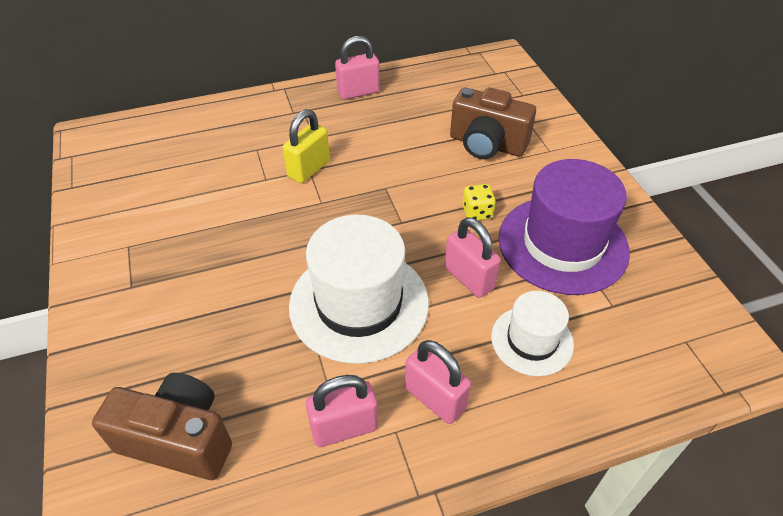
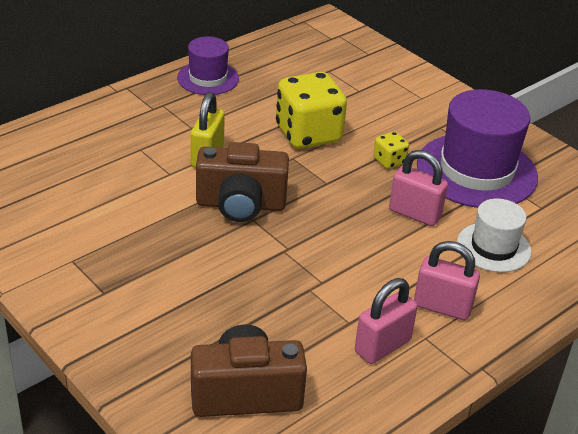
camera: 25 degrees left, 10 degrees down
white hat [289,215,429,364] -> none
pink padlock [335,36,380,100] -> purple hat [177,37,239,95]
brown camera [450,87,536,159] -> brown camera moved to [196,142,289,222]
none -> yellow dice [276,72,347,149]

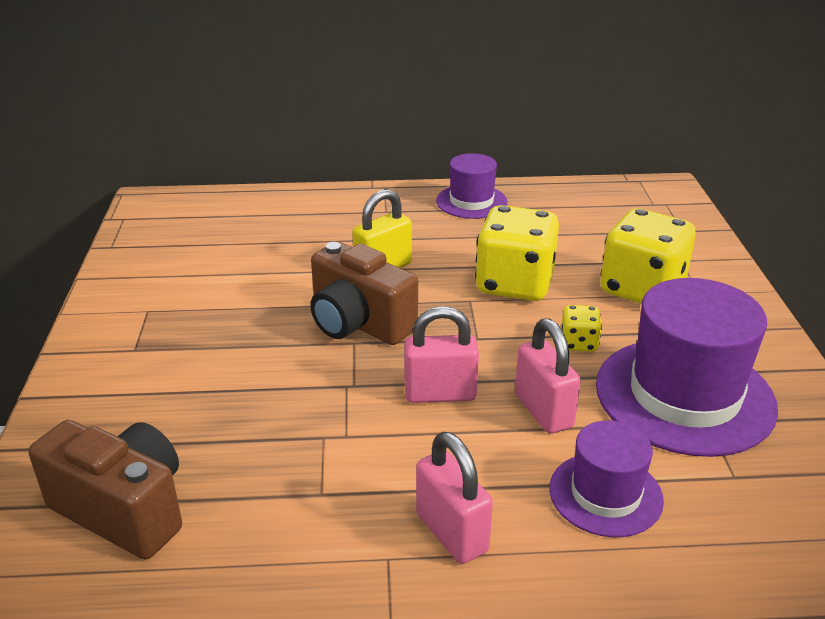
camera: 40 degrees right, 5 degrees down
pink padlock [355,278,417,364] -> pink padlock moved to [404,306,479,403]
white hat [457,199,531,272] -> purple hat [549,420,664,537]
none -> yellow dice [600,208,696,304]

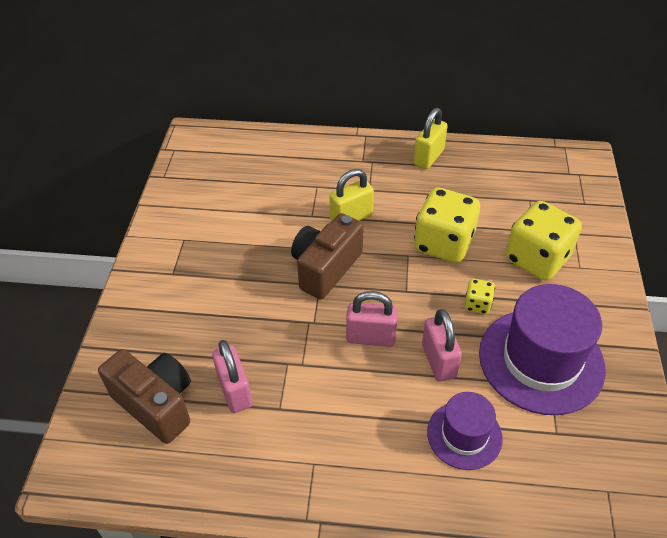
camera: 10 degrees right, 15 degrees up
brown camera [310,242,418,345] -> brown camera turned 75 degrees clockwise [291,213,363,299]
pink padlock [416,432,493,564] -> pink padlock moved to [212,340,252,413]
purple hat [436,153,508,219] -> yellow padlock [413,108,448,169]

